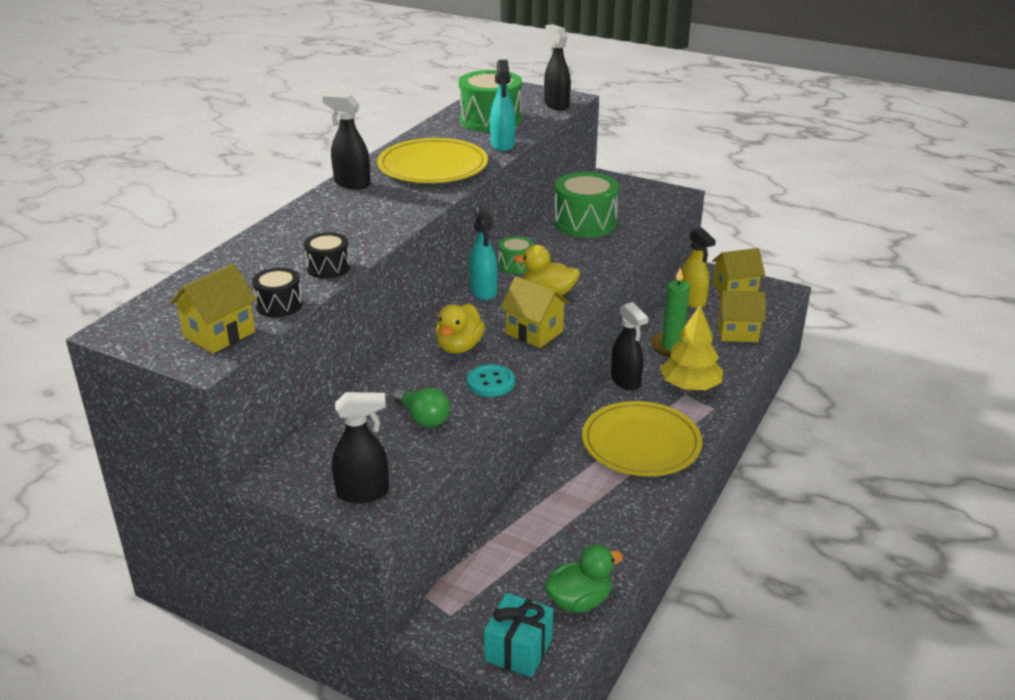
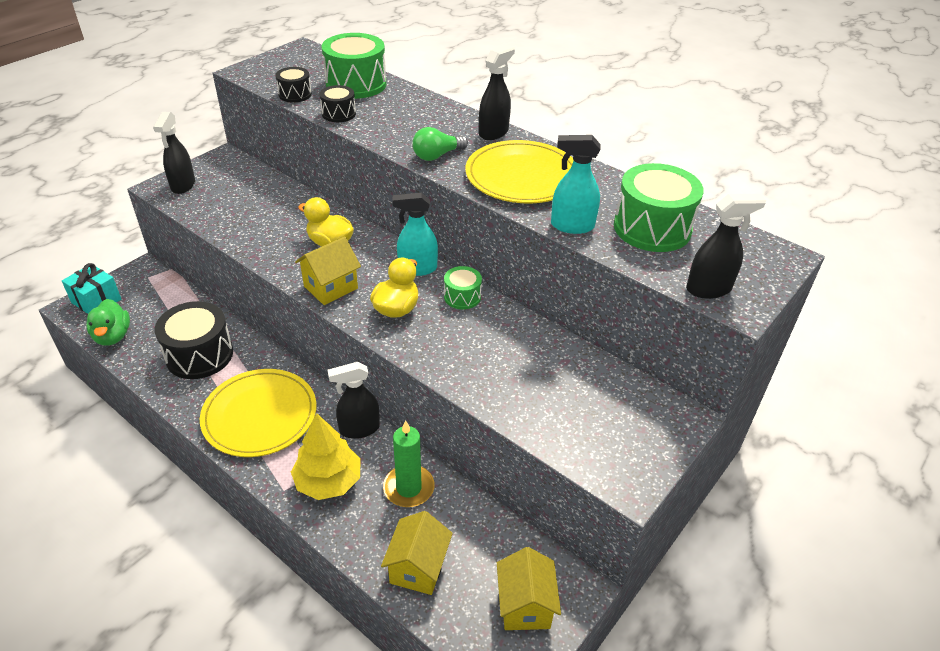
camera: 100 degrees right, 10 degrees up
yellow house [170,264,257,354] -> none
green light bulb [393,387,450,428] -> green light bulb moved to [412,127,468,161]
turquoise button [467,364,515,397] -> none
green drum [554,172,619,238] -> green drum moved to [322,33,386,99]
yellow spray bottle [682,227,716,308] -> none
none -> black drum [155,301,233,379]

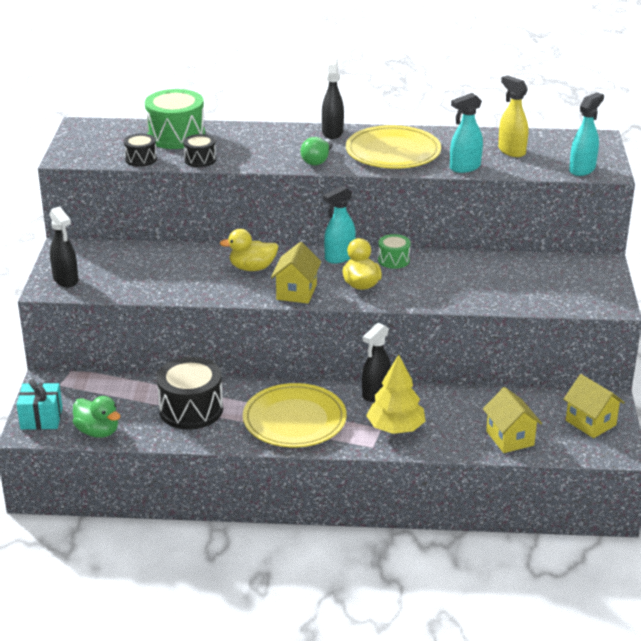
camera: 35 degrees left, 10 degrees down
green candle [383,420,435,507] -> none
green drum [614,163,704,252] -> yellow spray bottle [498,75,528,157]
black spray bottle [686,194,766,299] -> turquoise spray bottle [569,92,604,176]

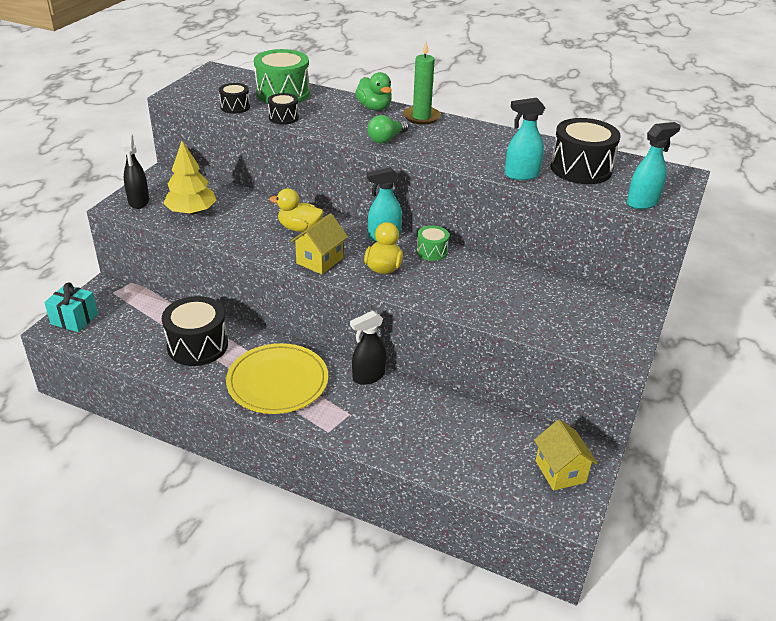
camera: 20 degrees right, 5 degrees up
green duck [73,396,120,438] -> green duck moved to [355,72,392,111]
black spray bottle [322,58,344,139] -> green candle [403,42,441,125]
yellow plate [346,125,441,169] -> none
yellow tree [366,354,425,434] -> yellow tree moved to [163,141,216,215]
yellow house [483,387,542,453] -> none
yellow spray bottle [498,75,528,157] -> black drum [550,118,620,184]

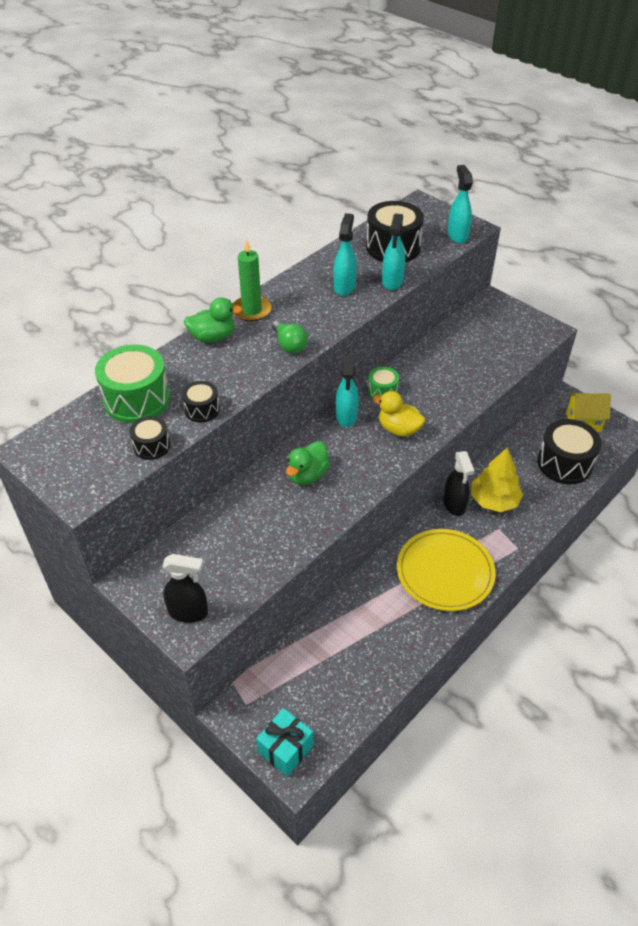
camera: 70 degrees left, 10 degrees up
black drum [162,296,228,366] -> black drum moved to [537,419,602,484]
yellow tree [163,141,216,215] -> yellow tree moved to [471,447,523,512]
yellow duck [269,188,323,232] -> green duck [286,441,330,485]
yellow house [290,213,348,274] -> none
none -> turquoise spray bottle [334,213,357,296]

